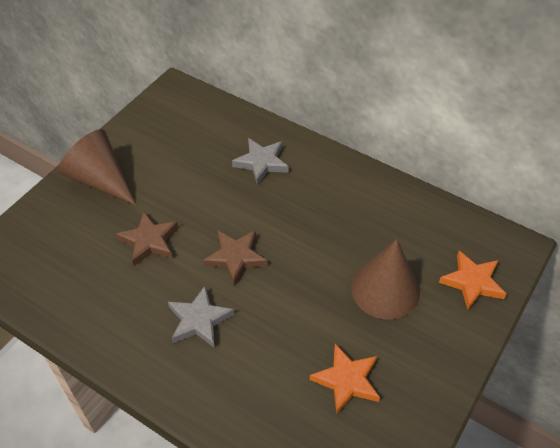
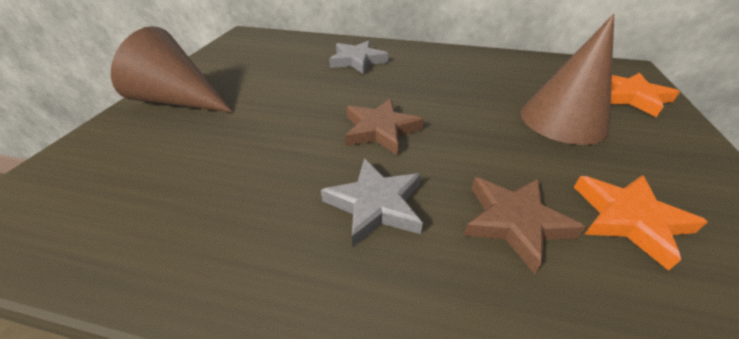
camera: 20 degrees left, 10 degrees down
brown star [116,212,179,266] -> brown star moved to [463,177,586,274]

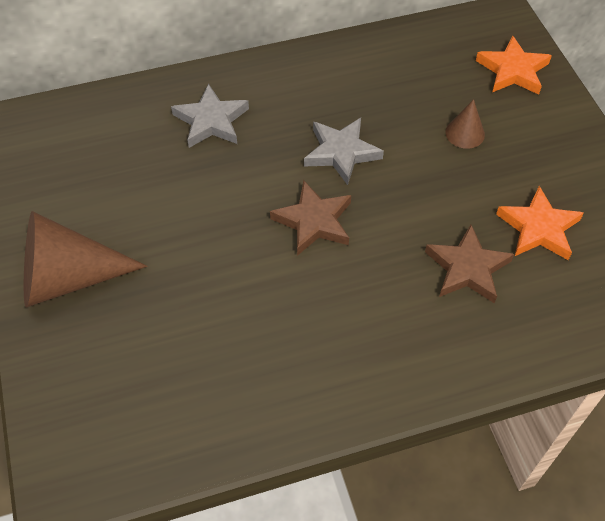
camera: 30 degrees left, 15 degrees up
grey star [321,158,423,247] -> grey star moved to [304,118,384,185]
brown cone [521,14,614,145] -> brown cone [445,99,485,149], size x0.48

